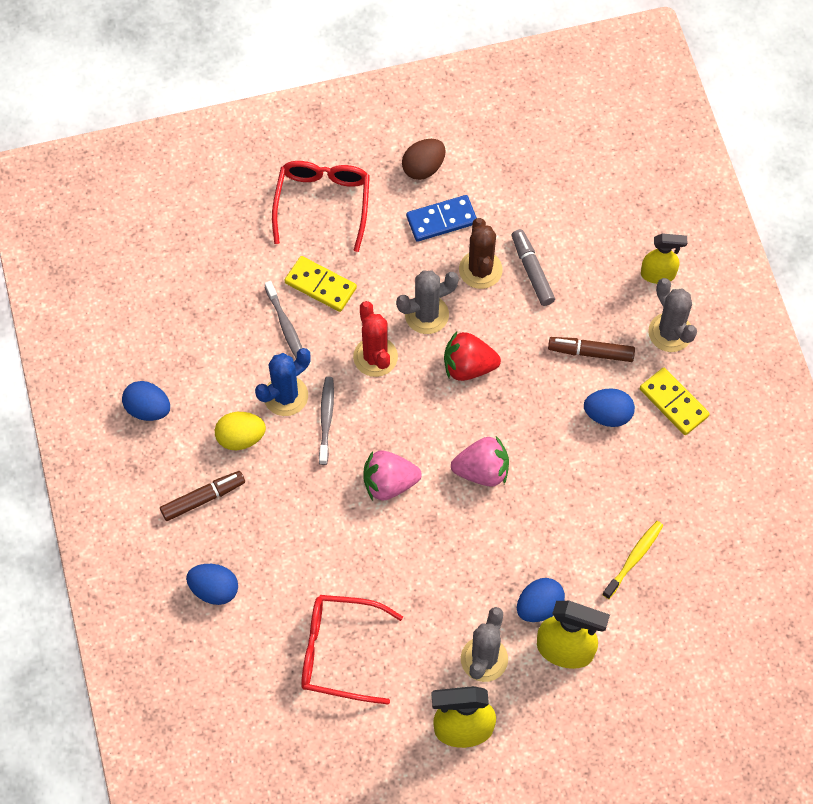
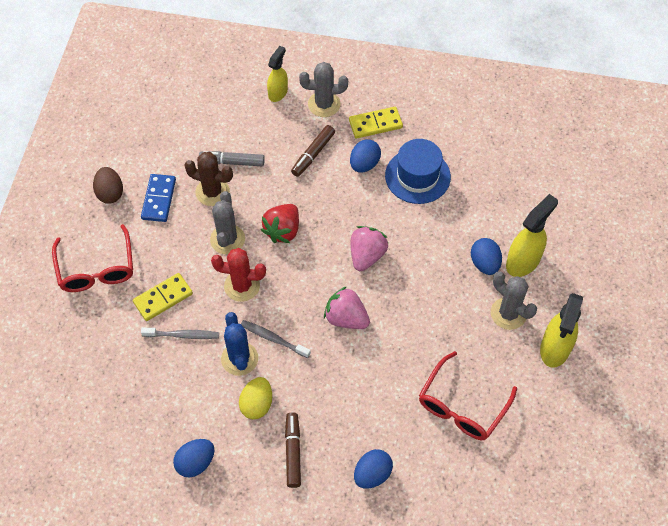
camera: 65 degrees left, 5 degrees down
red glasses [272,161,370,252] -> red glasses turned 135 degrees counterclockwise [52,224,133,292]
pink strawberry [363,450,422,501] -> pink strawberry turned 105 degrees clockwise [324,286,370,329]
yellow toothbrush [602,521,664,599] -> none
none -> blue hat [385,139,451,204]

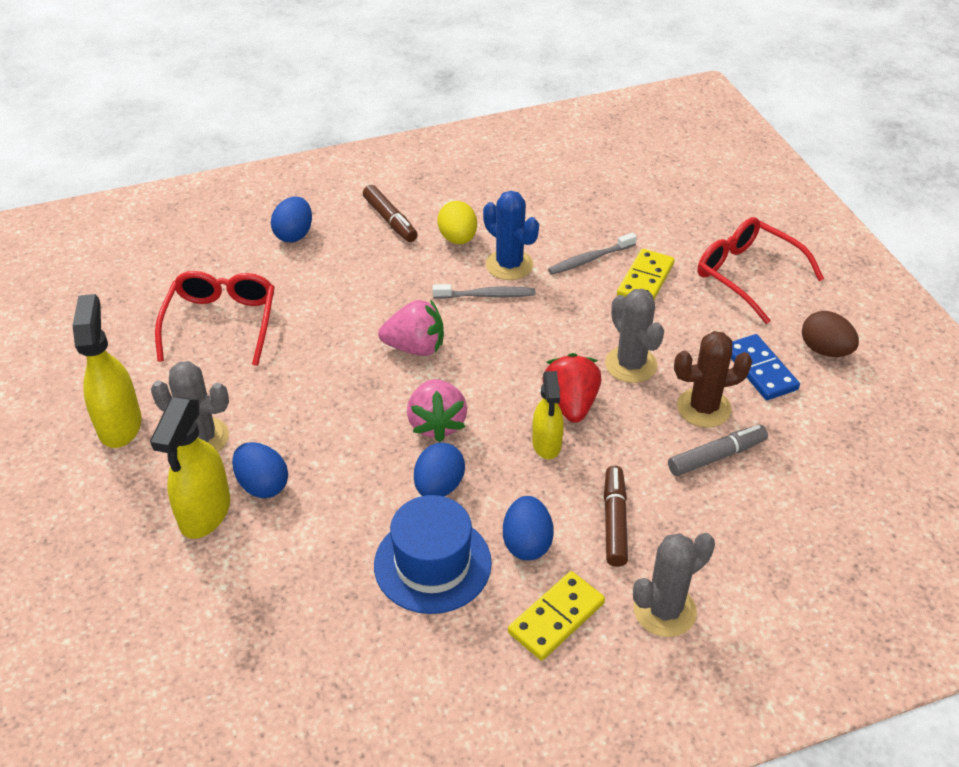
camera: 150 degrees right, 15 degrees down
blue egg [173,439,214,478] -> blue egg moved to [414,442,465,497]
red cactus [211,248,266,302] -> none
yellow spray bottle [267,46,288,102] -> yellow spray bottle moved to [532,371,564,459]

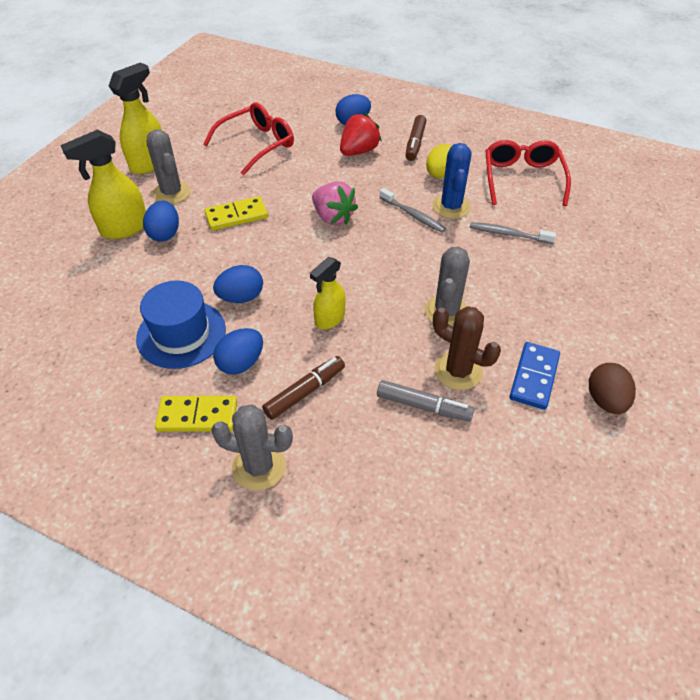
camera: 45 degrees right, 5 degrees up
pink strawberry [407,379,467,442] -> none
red strawberry [543,353,601,423] -> red strawberry moved to [340,113,382,156]
yellow domino [617,249,675,300] -> yellow domino moved to [204,196,268,230]
red glasses [698,217,824,324] -> red glasses moved to [485,140,571,206]

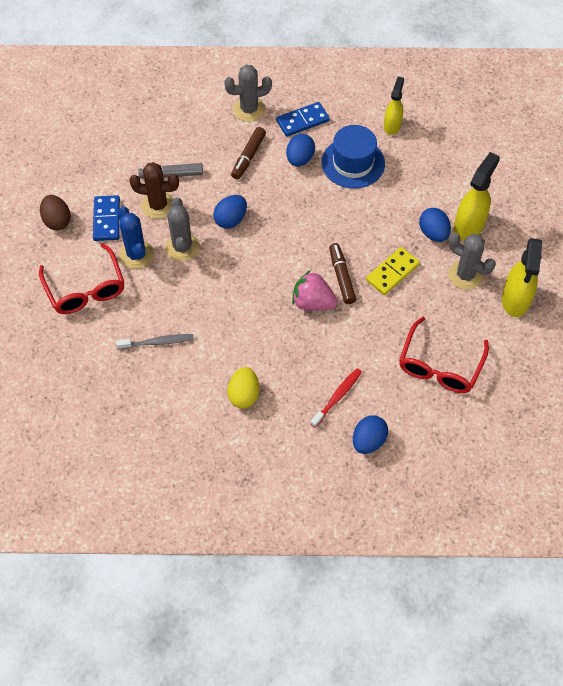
camera: 155 degrees right, 10 degrees up
yellow domino [155,396,237,432] -> blue domino [276,102,329,137]
blue egg [213,265,263,303] -> blue egg moved to [213,195,247,229]
yellow spray bottle [310,257,346,329] -> yellow spray bottle moved to [384,77,404,135]
red strawberry [340,113,382,156] -> red toothbrush [311,368,362,428]
grey toothbrush [380,188,446,233] -> none
brown marker [405,115,426,161] -> brown marker moved to [329,243,356,304]
blue cactus [432,143,472,219] -> blue cactus moved to [118,206,154,269]
red glasses [485,140,571,206] -> red glasses moved to [39,243,125,314]

